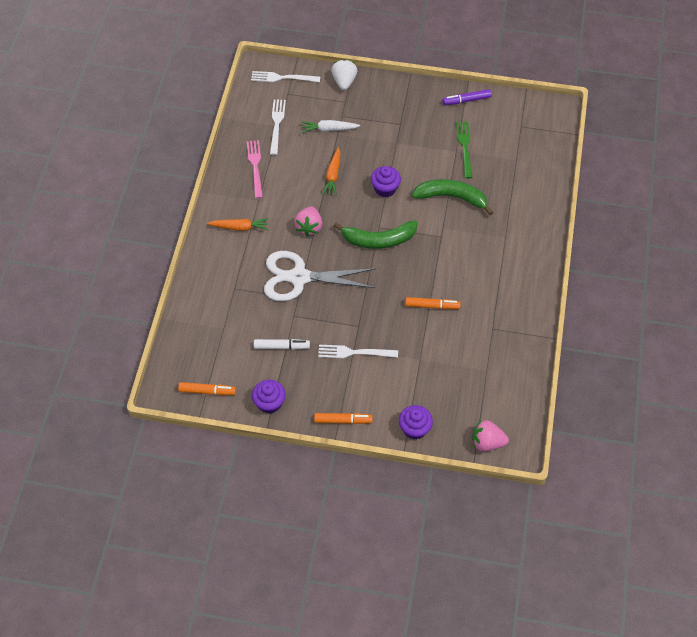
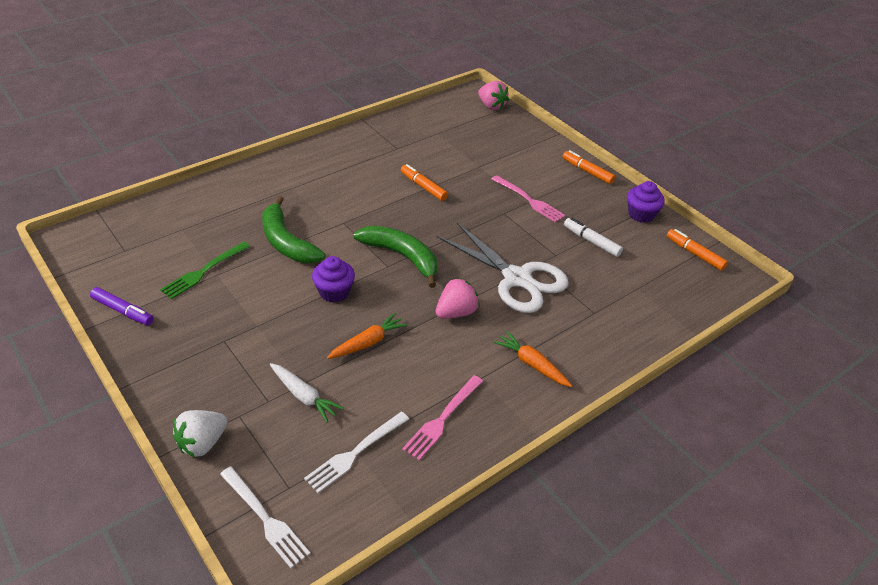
camera: 140 degrees left, 15 degrees down
white fork [318,345,398,358] -> pink fork [491,175,565,223]
purple cupcake [399,405,433,440] -> none

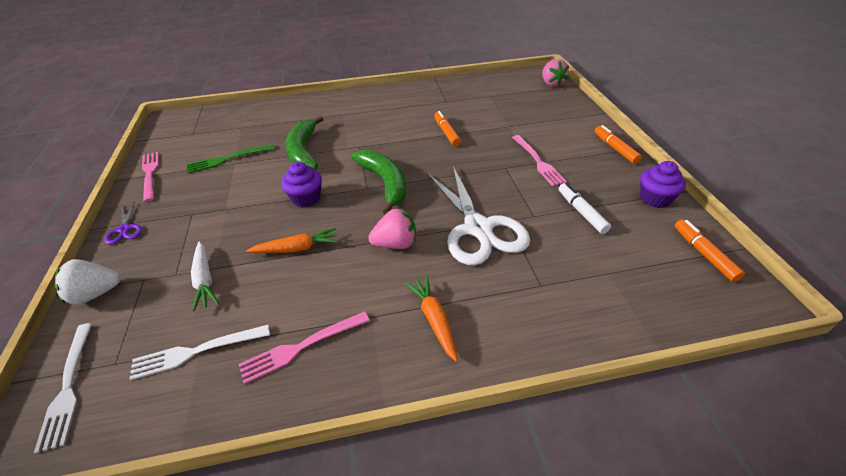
camera: 30 degrees right, 0 degrees up
purple marker [90,287,154,325] -> pink fork [142,152,159,202]
none -> purple scissors [104,201,142,244]

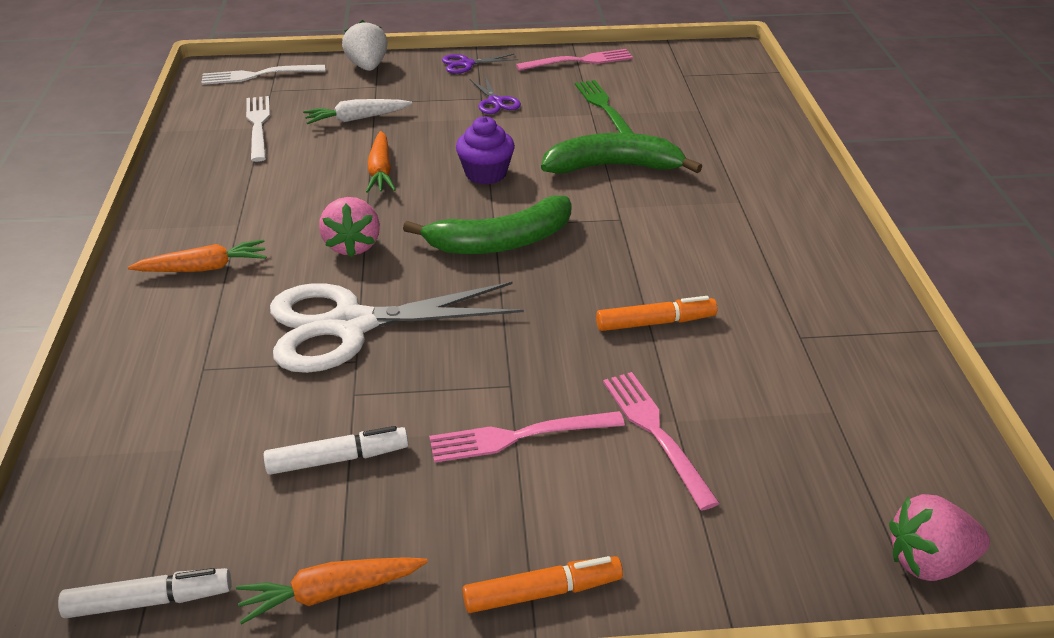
camera: 95 degrees right, 5 degrees down
pink fork [238,311,370,384] -> pink fork moved to [603,372,720,510]
purple cupcake [640,161,686,208] -> orange carrot [236,557,428,625]
orange marker [675,219,745,282] -> white marker [58,568,231,618]
none -> purple scissors [470,76,521,114]

